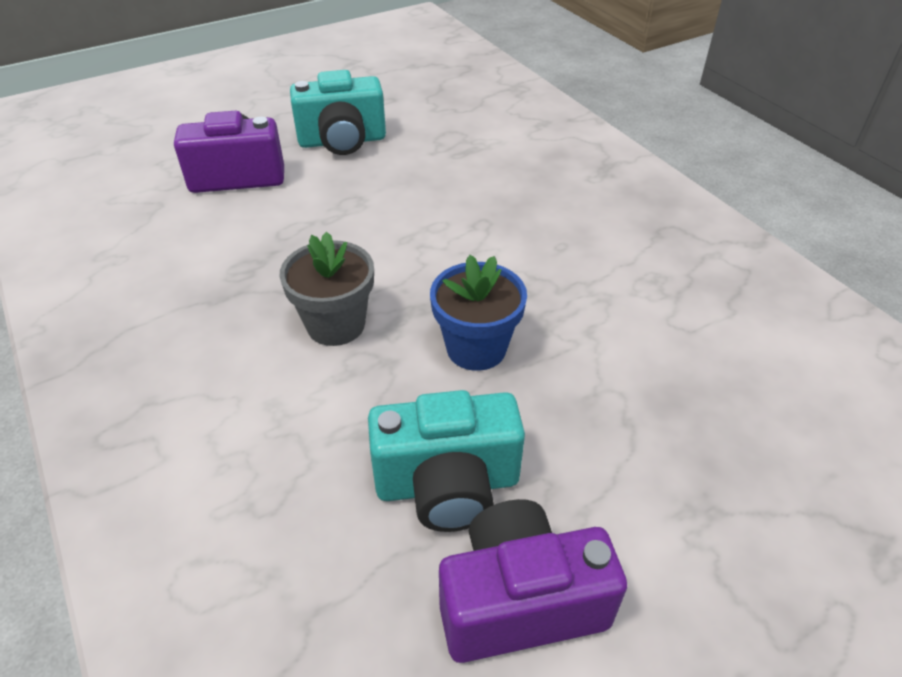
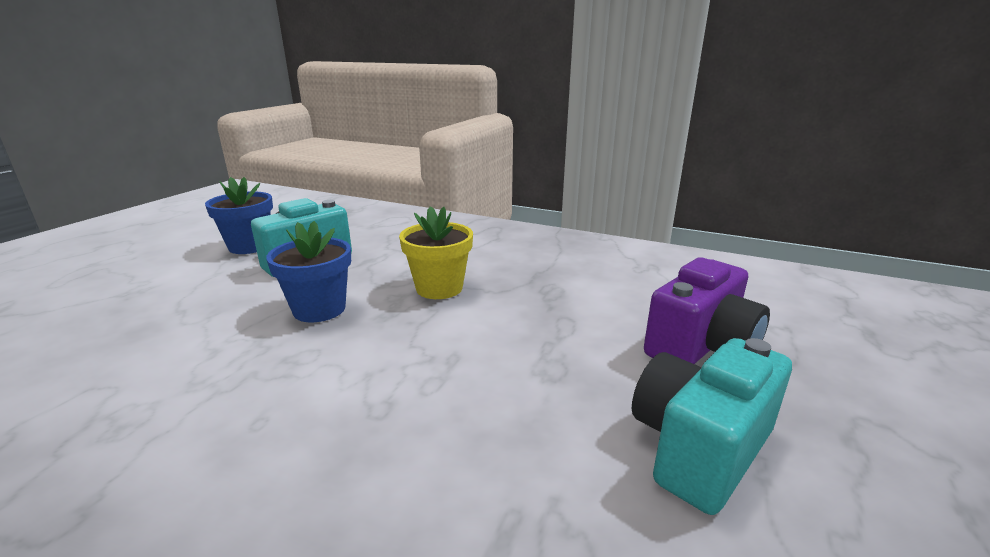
camera: 145 degrees right, 20 degrees down
grey flower pot [280,232,374,346] -> yellow flower pot [399,206,473,299]
purple camera [439,499,627,663] -> blue flower pot [205,177,273,254]

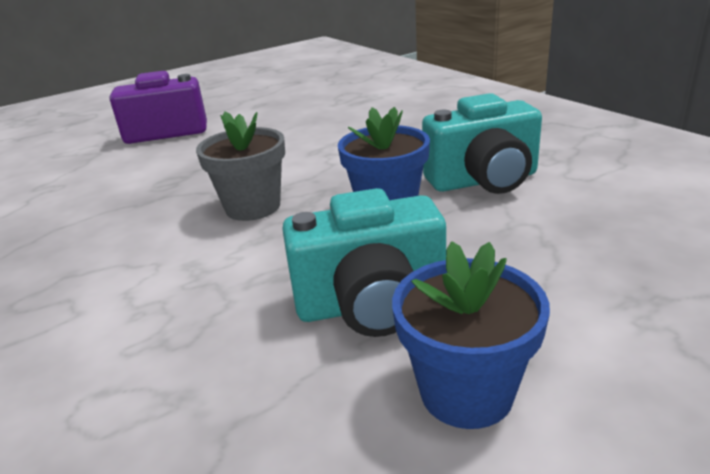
camera: 145 degrees left, 5 degrees up
yellow flower pot [399,206,473,299] -> grey flower pot [196,111,285,221]
turquoise camera [632,338,792,515] -> turquoise camera moved to [422,93,542,194]

